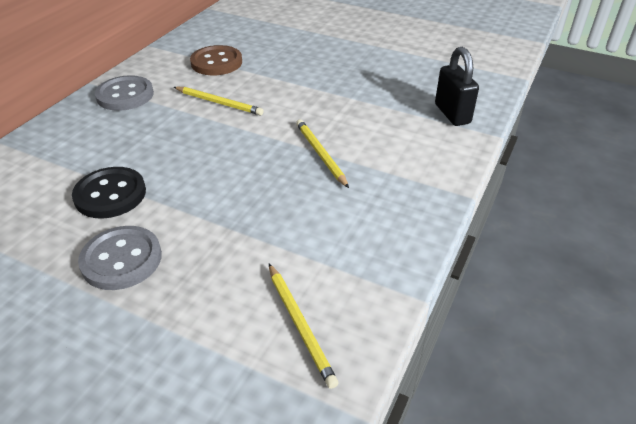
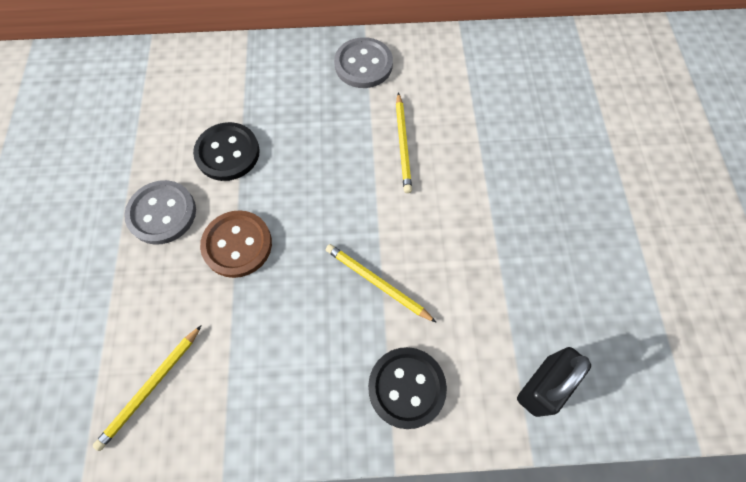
camera: 60 degrees right, 25 degrees up
brown button [190,45,242,75] -> brown button moved to [200,210,272,278]
yellow pencil [296,120,349,188] -> yellow pencil turned 90 degrees counterclockwise [326,244,437,323]
none -> black button [368,347,447,429]

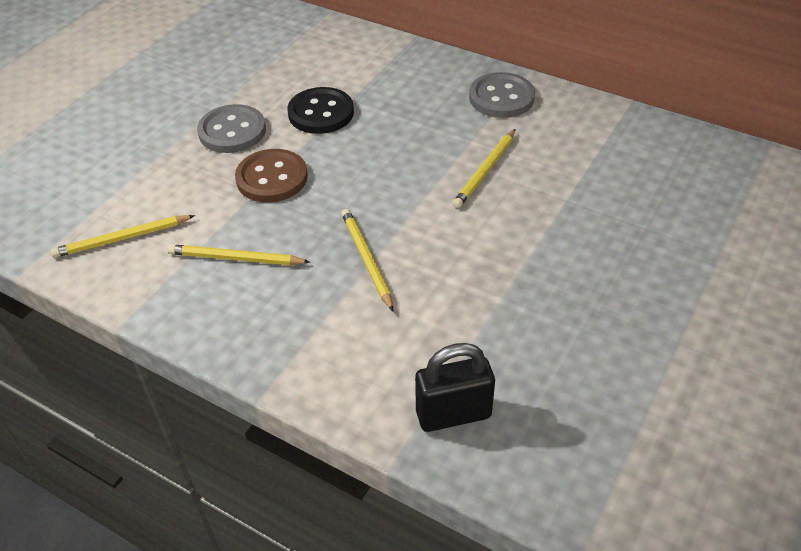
camera: 35 degrees right, 20 degrees down
black button [368,347,447,429] -> none
none -> yellow pencil [167,244,310,265]

